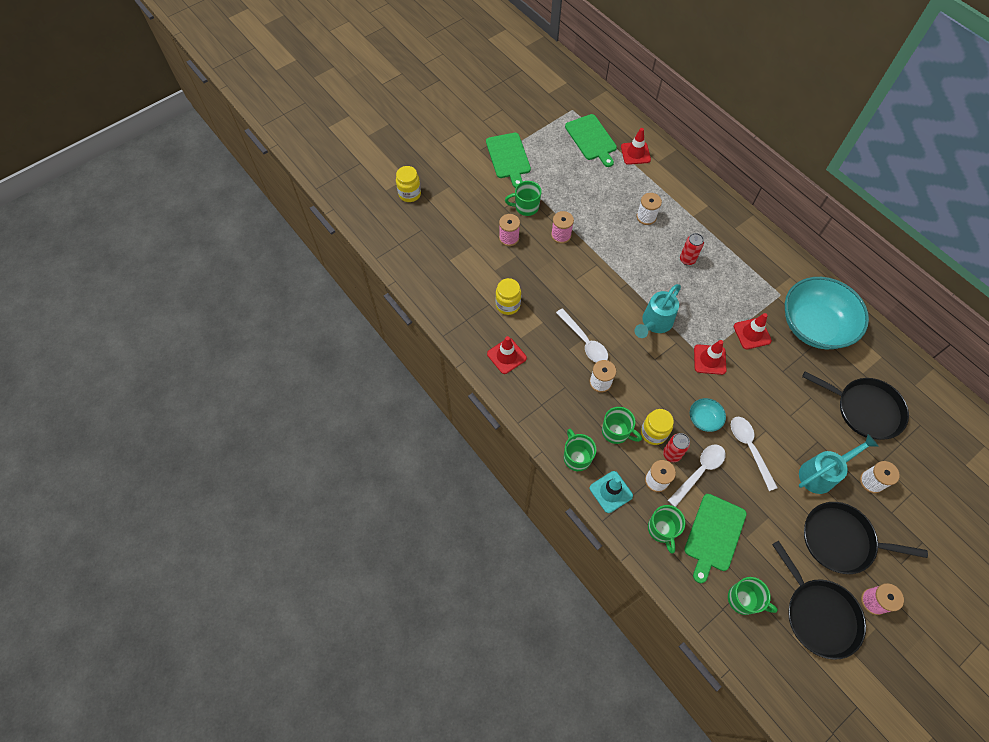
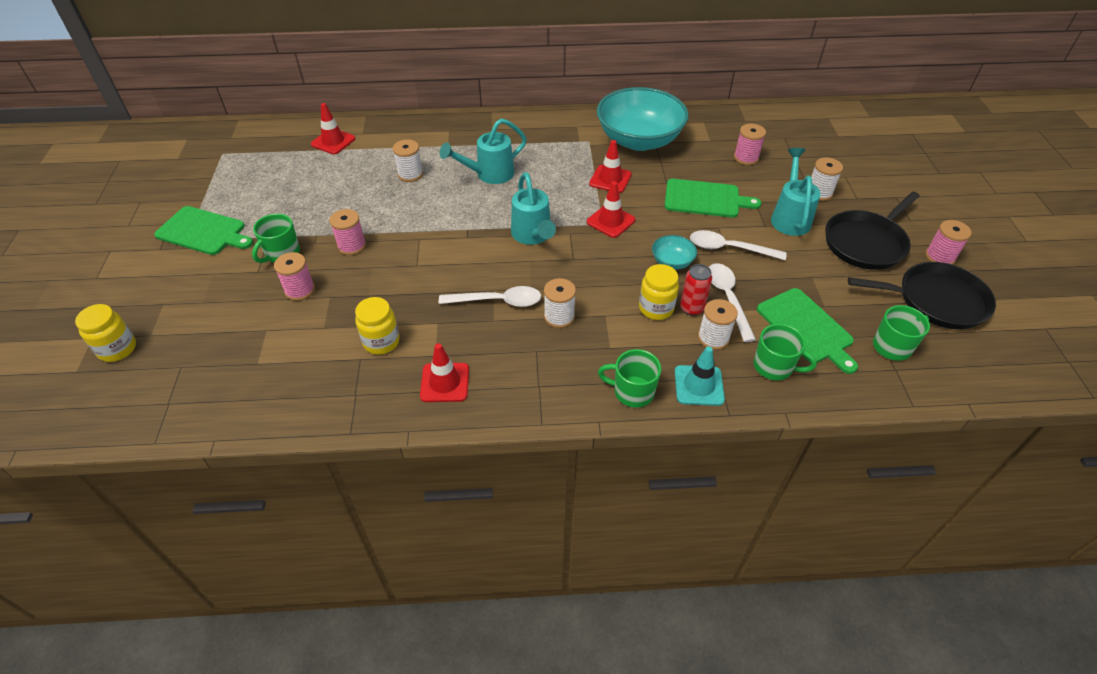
camera: 55 degrees left, 15 degrees down
green cutting board [565,114,617,167] -> green cutting board moved to [665,179,762,218]
green mug [602,407,642,444] -> none
red can [680,233,704,265] -> turquoise watering can [440,118,527,184]
black pan [802,372,909,440] -> pink spool [734,124,766,165]

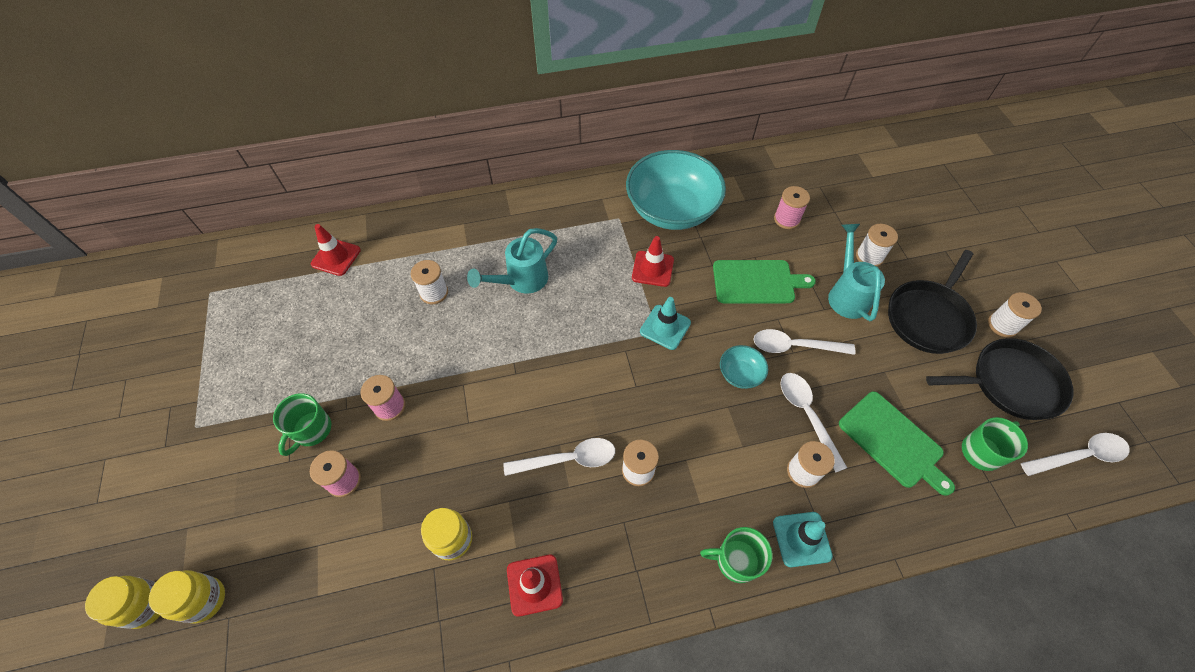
camera: 10 degrees left, 10 degrees up
green cutting board [154,206,253,255] -> none
turquoise watering can [511,172,556,245] -> none
red traffic cone [587,181,635,238] -> turquoise traffic cone [640,297,691,350]
yellow jar [639,264,679,320] -> yellow jar moved to [149,570,225,624]
red can [680,264,712,316] -> none
green mug [754,324,817,380] -> none
pink spool [925,220,972,265] -> white spool [988,292,1042,337]
none -> white spoon [1021,433,1130,476]

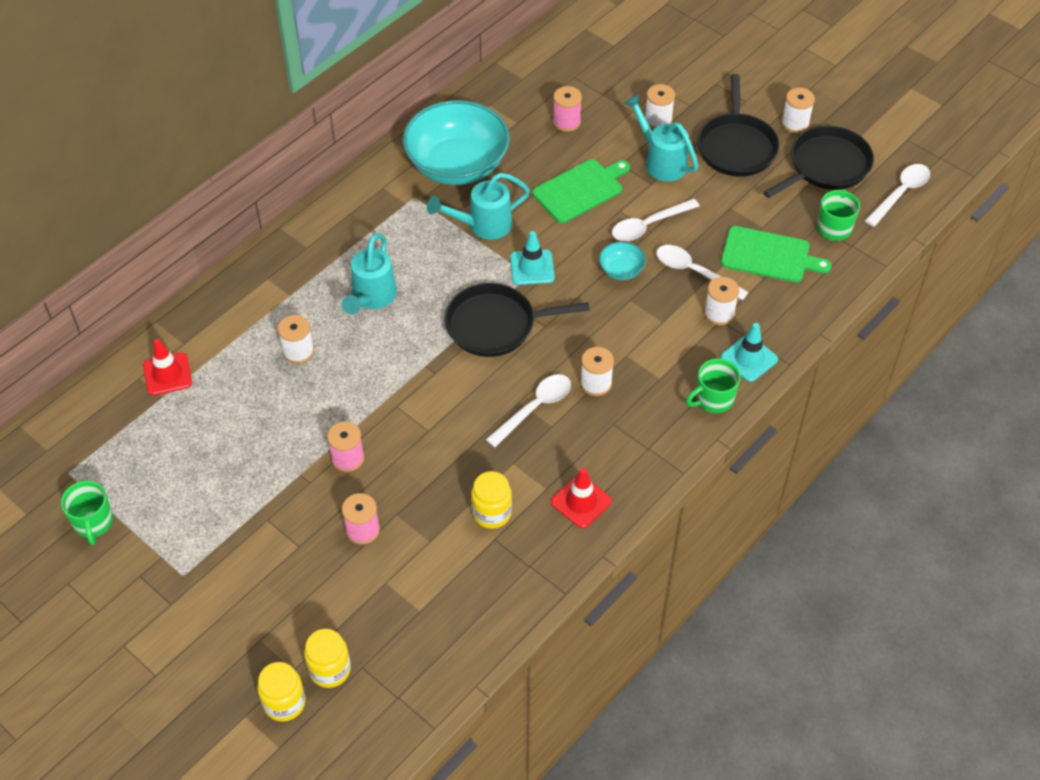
camera: 35 degrees left, 5 degrees down
green mug [273,393,331,456] -> green mug moved to [61,480,113,545]
red traffic cone [632,236,674,287] -> turquoise watering can [427,173,530,240]
none -> black pan [445,283,590,357]

